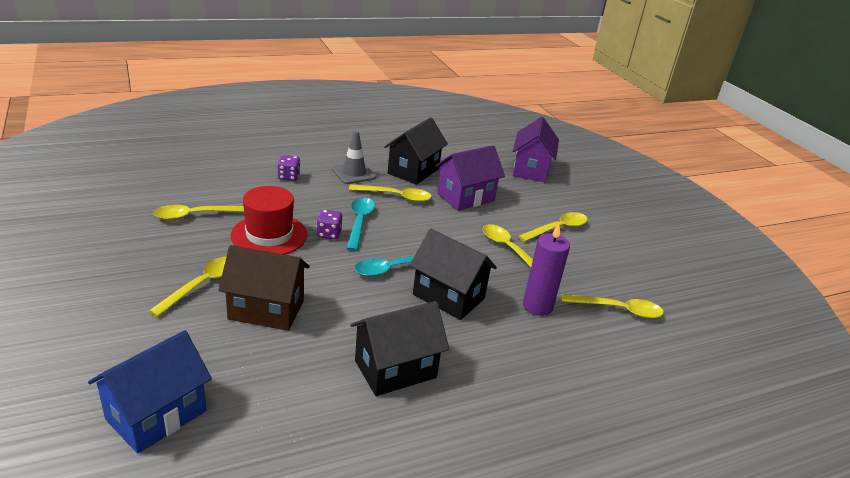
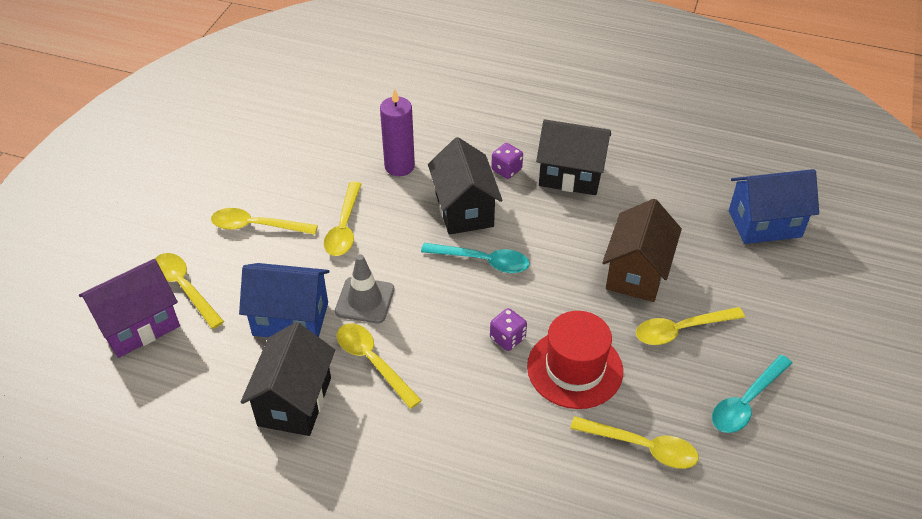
camera: 135 degrees left, 15 degrees up
brown house [218,245,310,331] -> brown house turned 60 degrees clockwise [602,199,682,302]
purple dice [277,155,300,181] -> purple dice moved to [491,143,523,179]
grey traffic cone [332,131,376,184] -> grey traffic cone moved to [335,254,394,323]
turquoise spoon [346,197,375,251] -> turquoise spoon moved to [712,355,792,433]
black house [384,117,448,185] -> black house turned 60 degrees counterclockwise [241,322,335,436]
purple house [436,145,505,211] -> blue house [239,263,329,337]
yellow spoon [562,294,664,319] -> yellow spoon moved to [155,253,224,329]

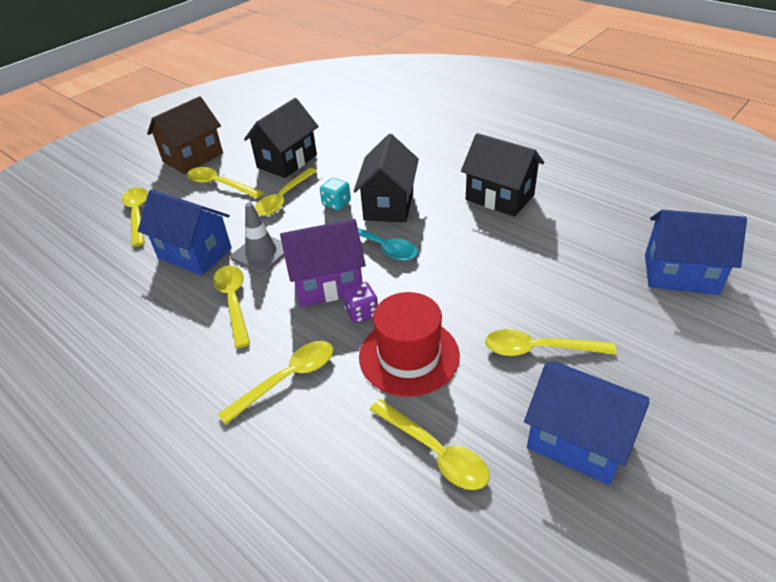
camera: 25 degrees right, 5 degrees down
purple house [79,259,180,358] -> purple house moved to [280,219,366,307]
black house [241,322,335,436] -> black house moved to [244,98,319,178]
purple candle [380,89,415,176] -> none
purple dice [491,143,523,179] -> none
brown house [602,199,682,302] -> brown house moved to [147,96,223,174]
turquoise spoon [712,355,792,433] -> blue house [524,362,649,485]
none -> yellow spoon [218,341,333,424]
none -> turquoise dice [320,178,351,210]

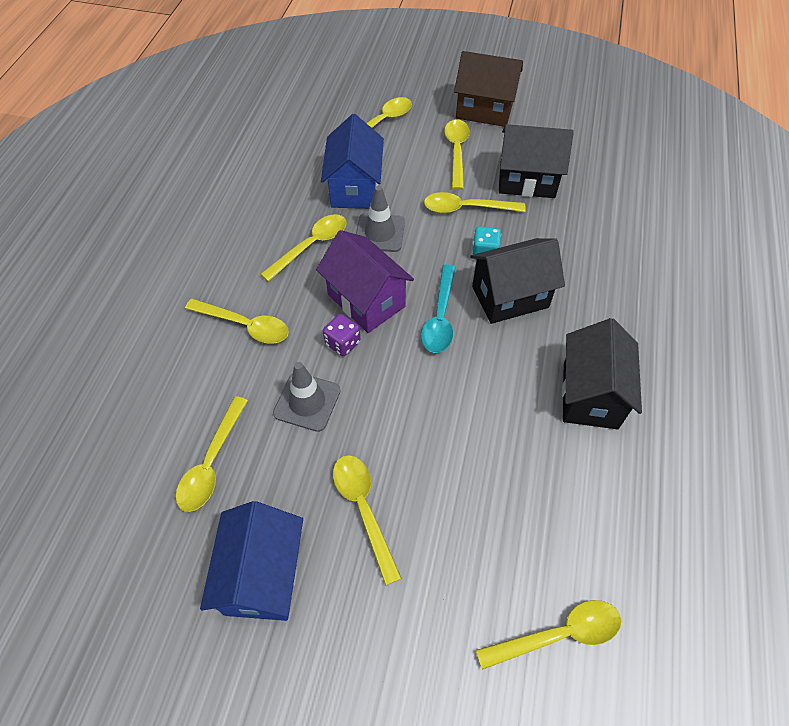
camera: 60 degrees right, 15 degrees up
red hat [359,292,460,397] -> grey traffic cone [273,362,341,432]
blue house [645,210,747,295] -> yellow spoon [476,600,621,670]

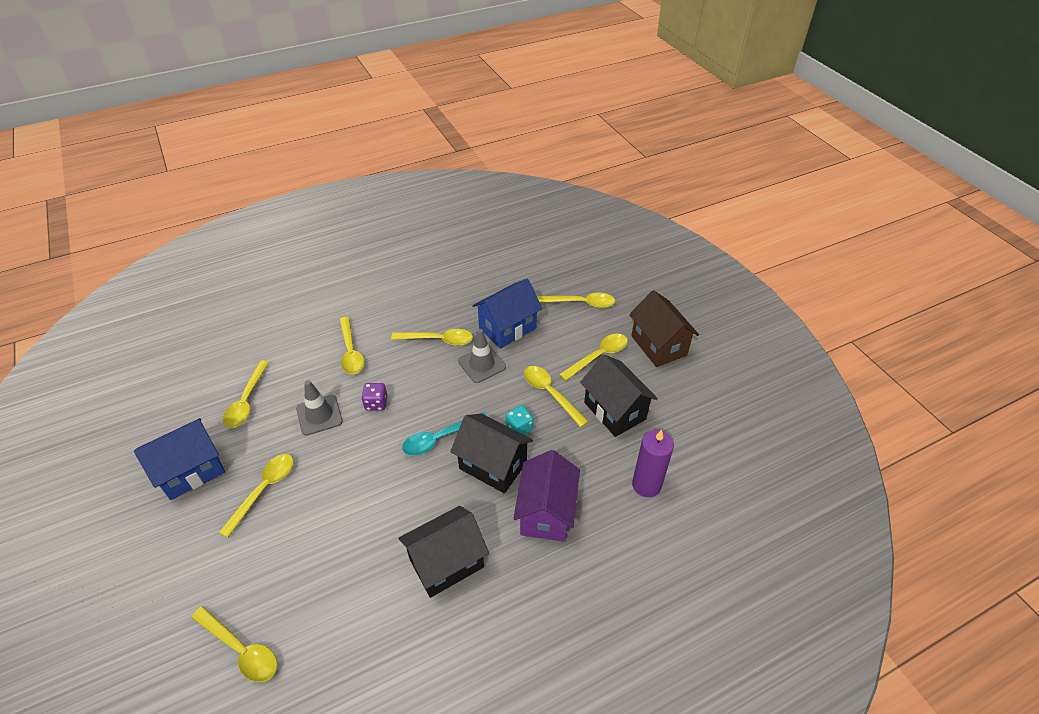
camera: 50 degrees right, 10 degrees down
yellow spoon [176,396,248,512] -> yellow spoon turned 60 degrees counterclockwise [223,360,269,428]
purple house [316,230,414,333] -> purple house moved to [513,450,580,542]
none -> purple candle [632,430,674,497]

